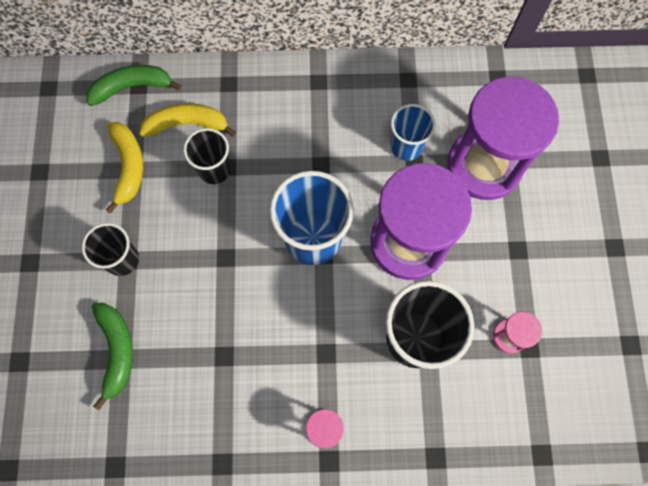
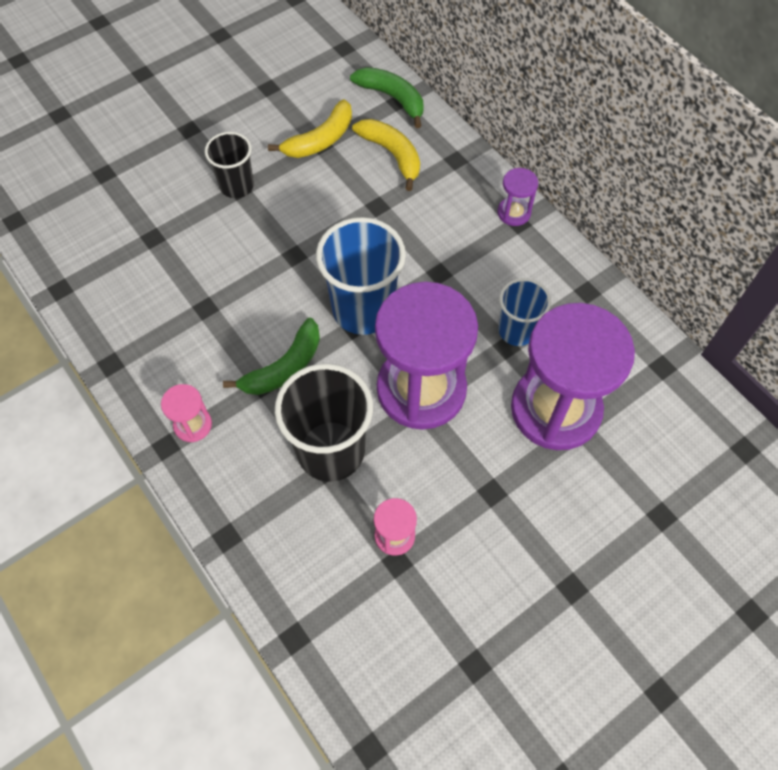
camera: 55 degrees right, 10 degrees down
green banana [92,303,133,410] -> green banana moved to [223,318,320,395]
black cup [183,128,231,184] -> none
none -> purple hourglass [498,168,538,226]

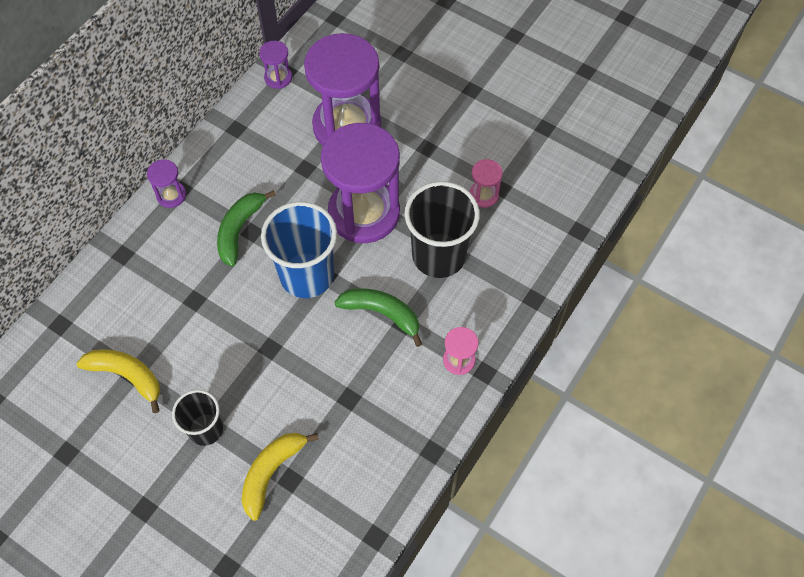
camera: 110 degrees left, 0 degrees up
green banana [350,67,423,128] -> green banana moved to [217,190,276,267]
yellow banana [352,119,420,191] -> yellow banana moved to [242,433,319,521]
blue cup [499,278,551,346] -> none
none -> purple hourglass [259,41,292,89]

